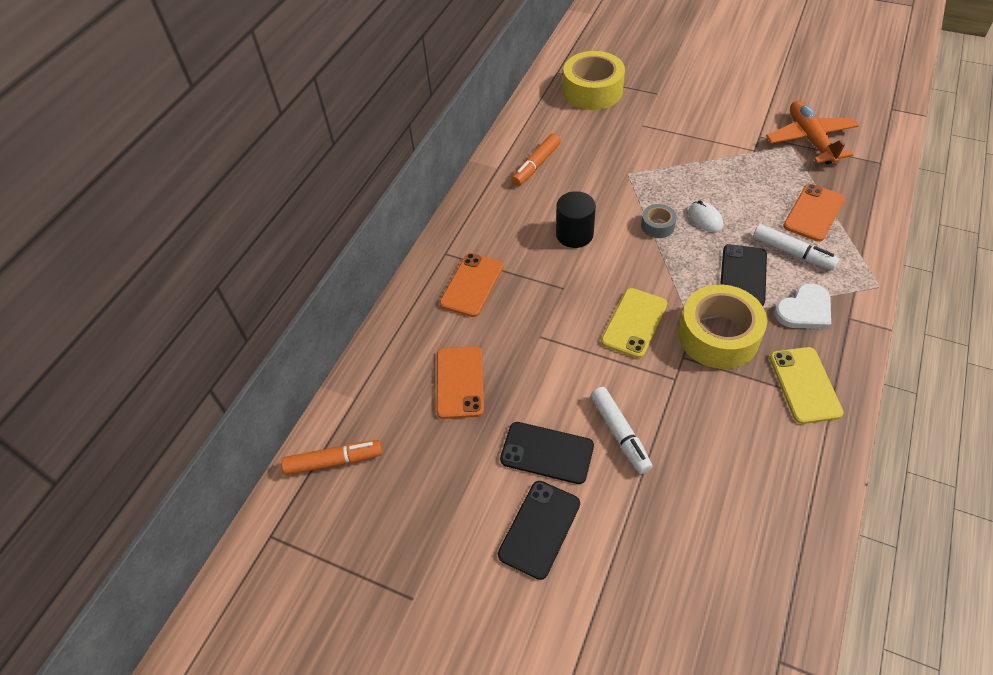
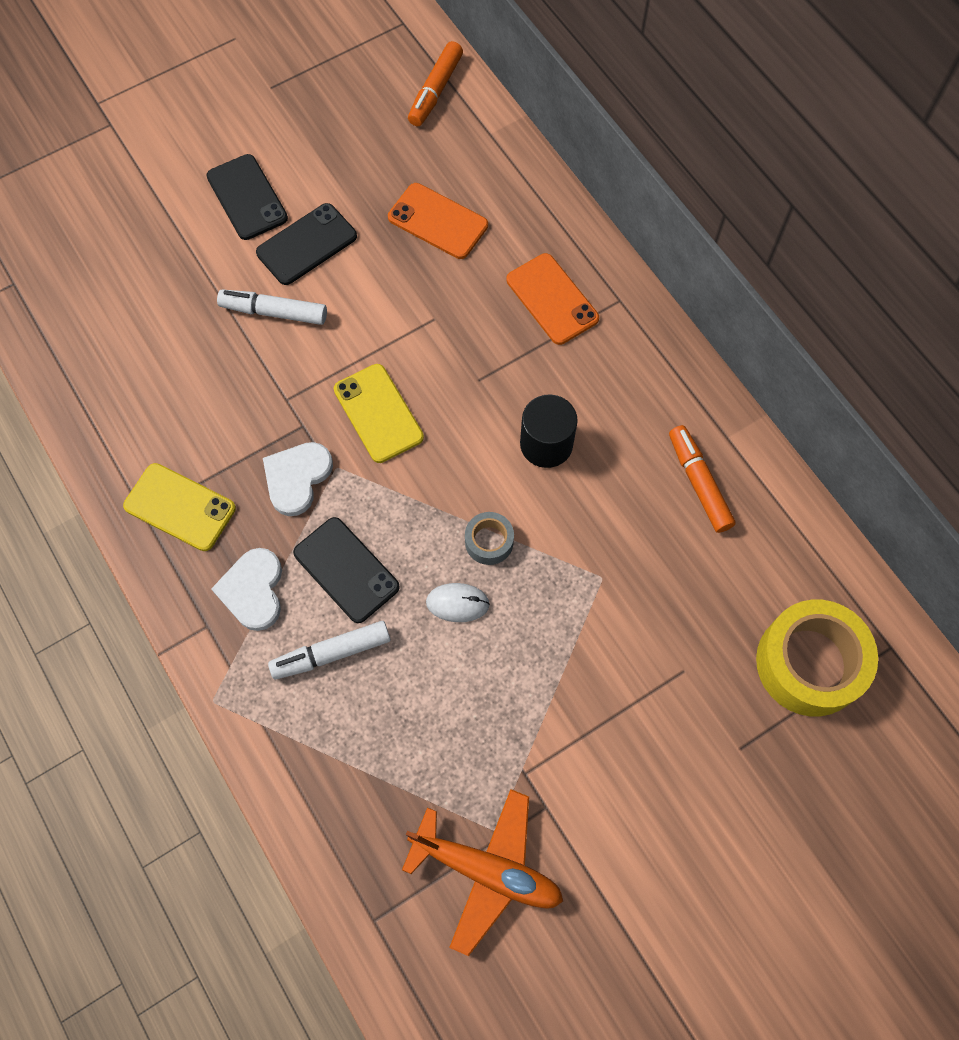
camera: 120 degrees right, 15 degrees up
yellow tape [679,285,767,369] -> white heart [263,442,333,516]
orange phone [783,184,845,242] -> none

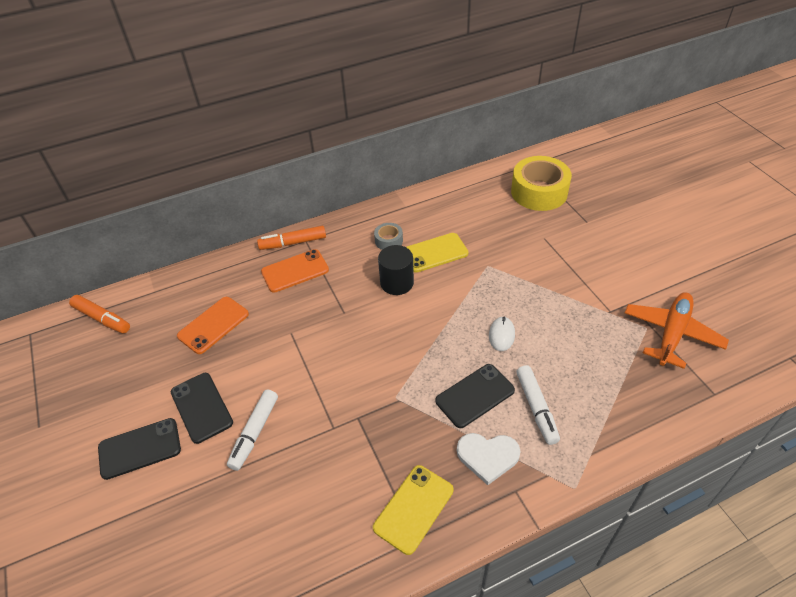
camera: 80 degrees left, 20 degrees down
white heart [263,442,333,516] -> none
yellow phone [334,364,424,463] -> yellow phone moved to [406,233,469,273]
grey tape [465,512,514,565] -> grey tape moved to [374,223,403,250]
orange marker [669,425,736,533] -> orange marker moved to [257,226,326,250]

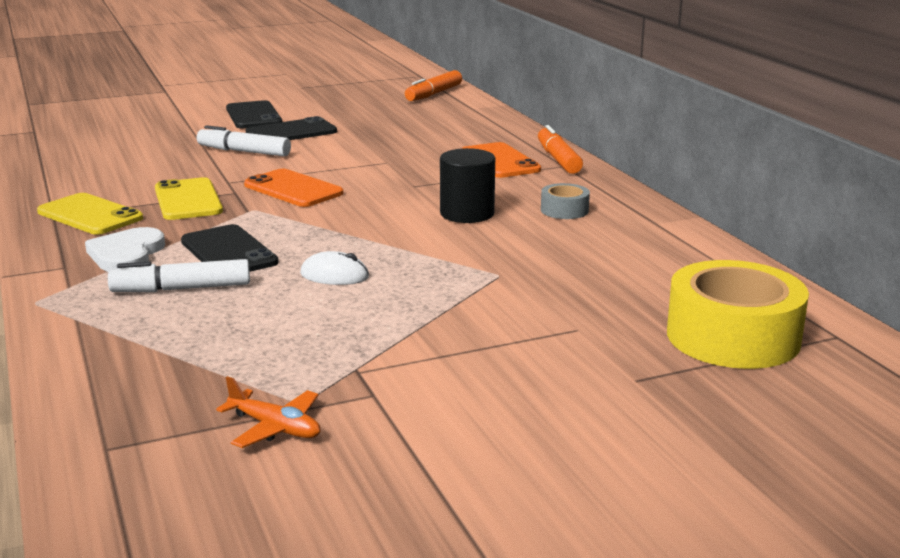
camera: 90 degrees right, 25 degrees down
orange phone [177,297,249,354] -> orange phone moved to [244,169,343,207]
yellow phone [406,233,469,273] -> yellow phone moved to [155,177,223,220]
orange plane [625,292,729,369] -> orange plane [216,376,320,448], size x0.54

